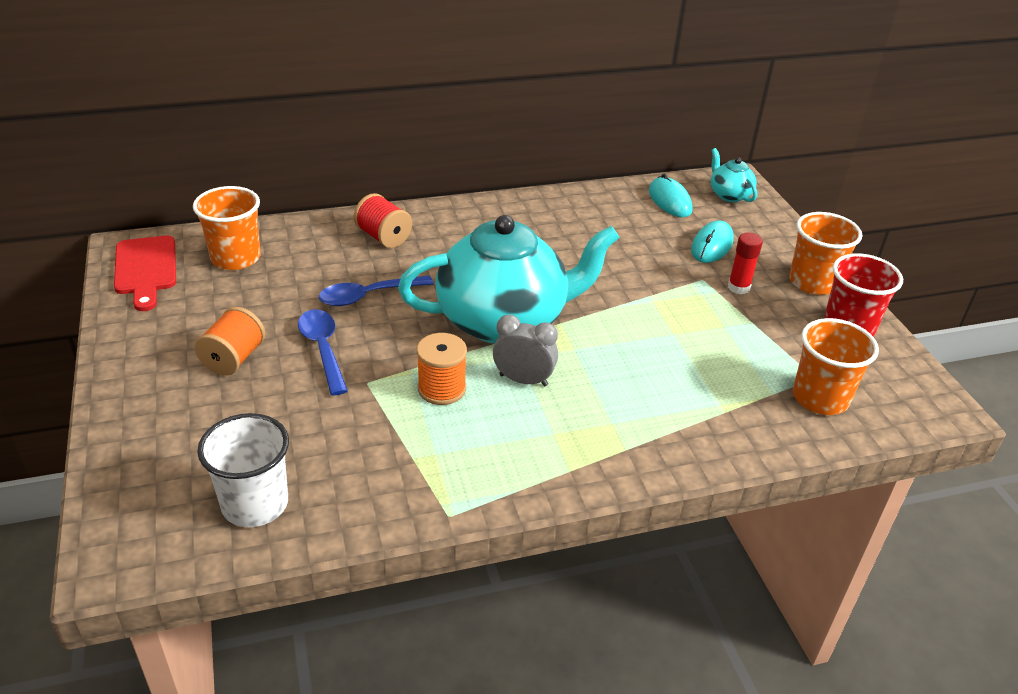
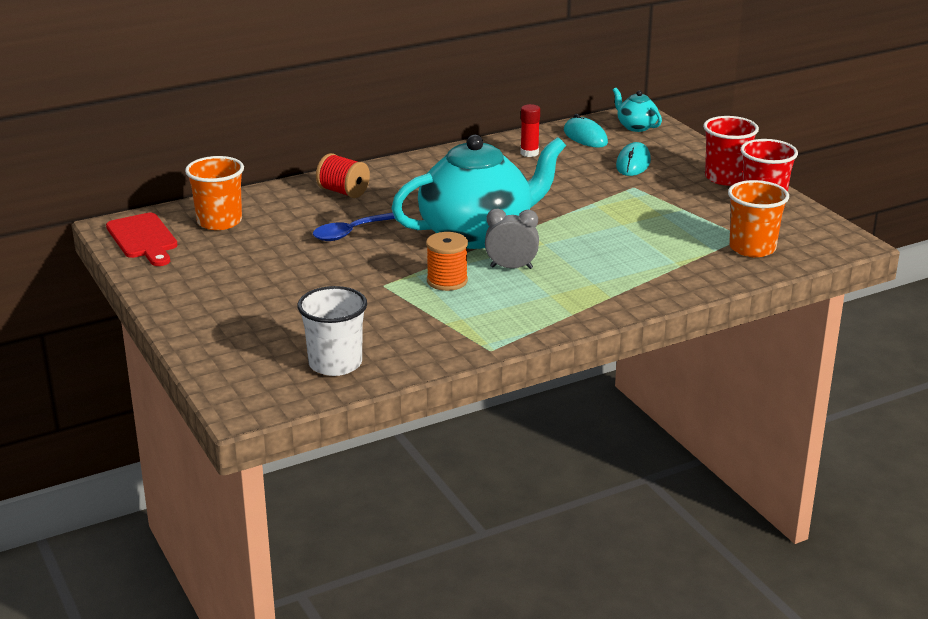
camera: 10 degrees left, 10 degrees down
orange spool [195,307,265,376] -> none
blue spoon [298,309,348,396] -> none
red glue stick [728,232,763,294] -> red glue stick moved to [520,104,540,157]
orange cup [789,212,862,295] -> red cup [703,116,759,185]

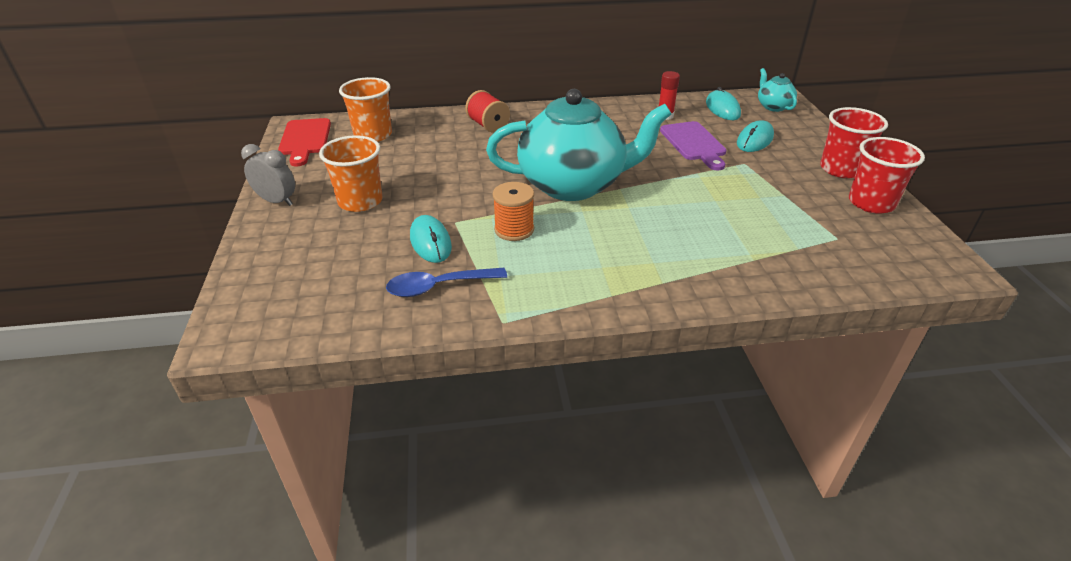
camera: 20 degrees right, 10 degrees up
white cup [297,286,367,376] -> none
blue spoon [313,212,395,241] -> blue spoon moved to [386,268,507,297]
grey clock [485,208,539,269] -> grey clock moved to [241,144,295,206]
orange cup [728,180,789,257] -> orange cup moved to [319,135,383,212]
none -> turquoise mouse [410,215,452,263]
none -> purple cutting board [660,121,726,170]

